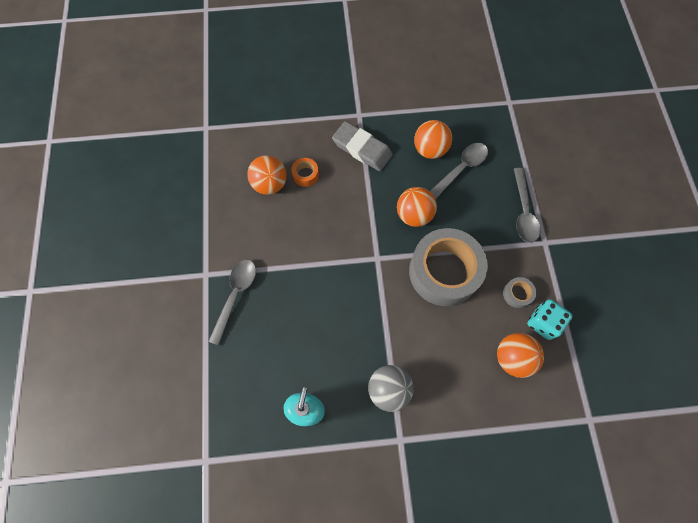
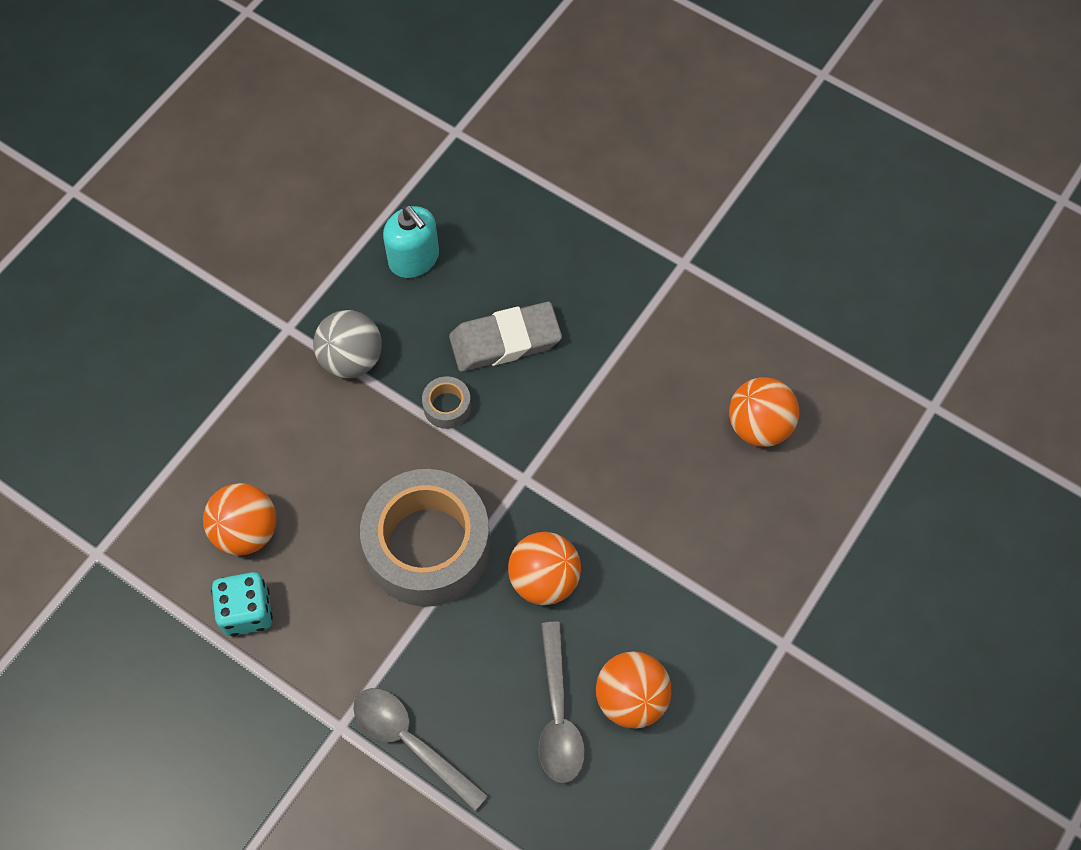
camera: 130 degrees right, 5 degrees down
grey spoon [208,260,256,345] -> none
orange tape [292,158,319,187] -> none
grey eraser [332,121,393,171] -> grey eraser moved to [449,302,562,372]
grey tape [503,277,536,308] -> grey tape moved to [422,376,471,429]

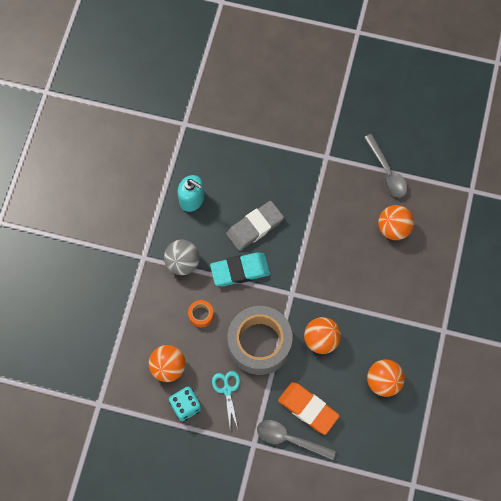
camera: 20 degrees left, 5 degrees up
grey tape [422,376,471,429] -> turquoise eraser [210,252,270,286]
grey spoon [539,622,585,783] -> grey spoon moved to [364,134,407,198]
none -> orange tape [188,300,214,327]
none -> turquoise scissors [212,371,240,429]
none -> orange eraser [278,382,340,435]

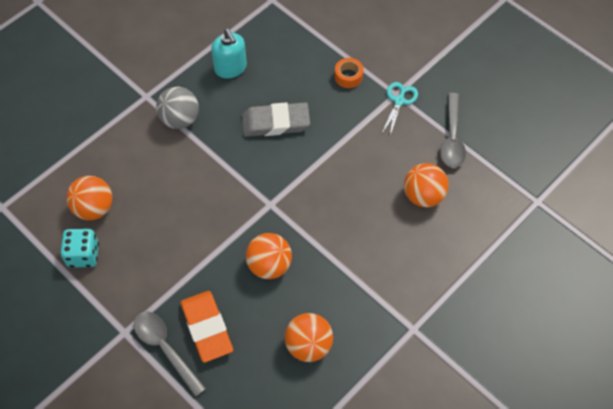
camera: 30 degrees right, 10 degrees down
orange tape [188,300,214,327] -> orange tape moved to [335,58,363,88]
turquoise eraser [210,252,270,286] -> none
turquoise scissors [212,371,240,429] -> turquoise scissors moved to [381,82,418,136]
grey tape [228,306,292,375] -> none

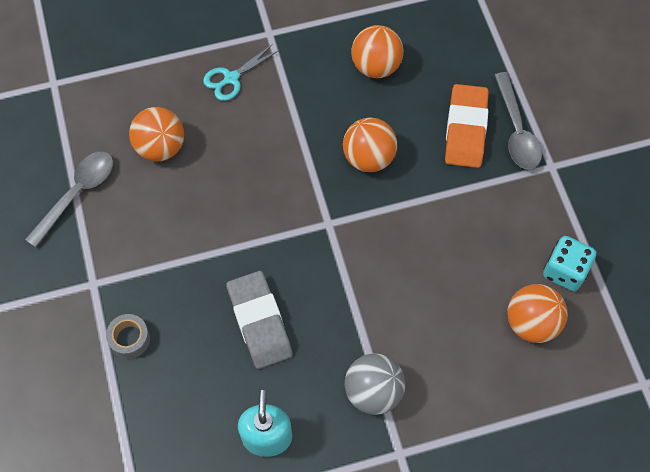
camera: 150 degrees left, 5 degrees up
grey eraser [242,102,310,137] -> grey eraser turned 45 degrees clockwise [226,271,293,369]
orange tape [335,58,363,88] -> grey tape [106,314,150,359]
turquoise scissors [381,82,418,136] -> turquoise scissors moved to [203,44,280,101]

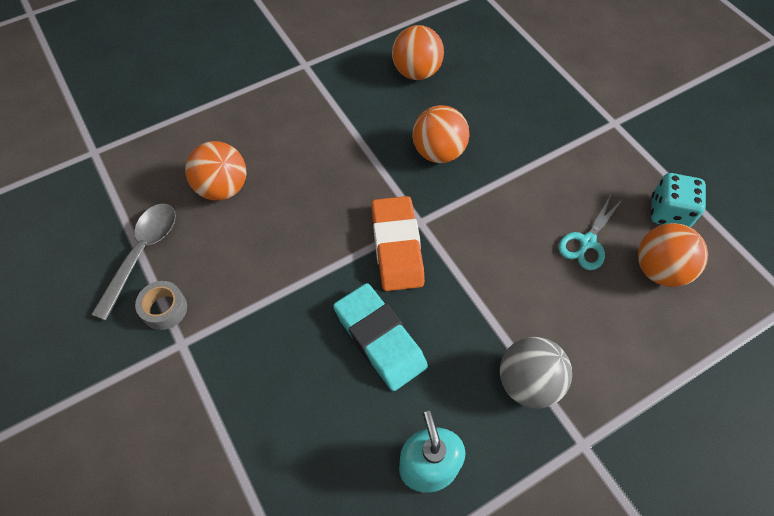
camera: 15 degrees left, 5 degrees down
grey tape [106,314,150,359] -> grey tape moved to [135,281,187,330]
turquoise scissors [203,44,280,101] -> turquoise scissors moved to [558,195,622,270]
grey eraser [226,271,293,369] -> turquoise eraser [333,283,428,391]
orange eraser [445,84,489,168] -> orange eraser moved to [371,196,425,291]
grey spoon [494,72,542,170] -> none

